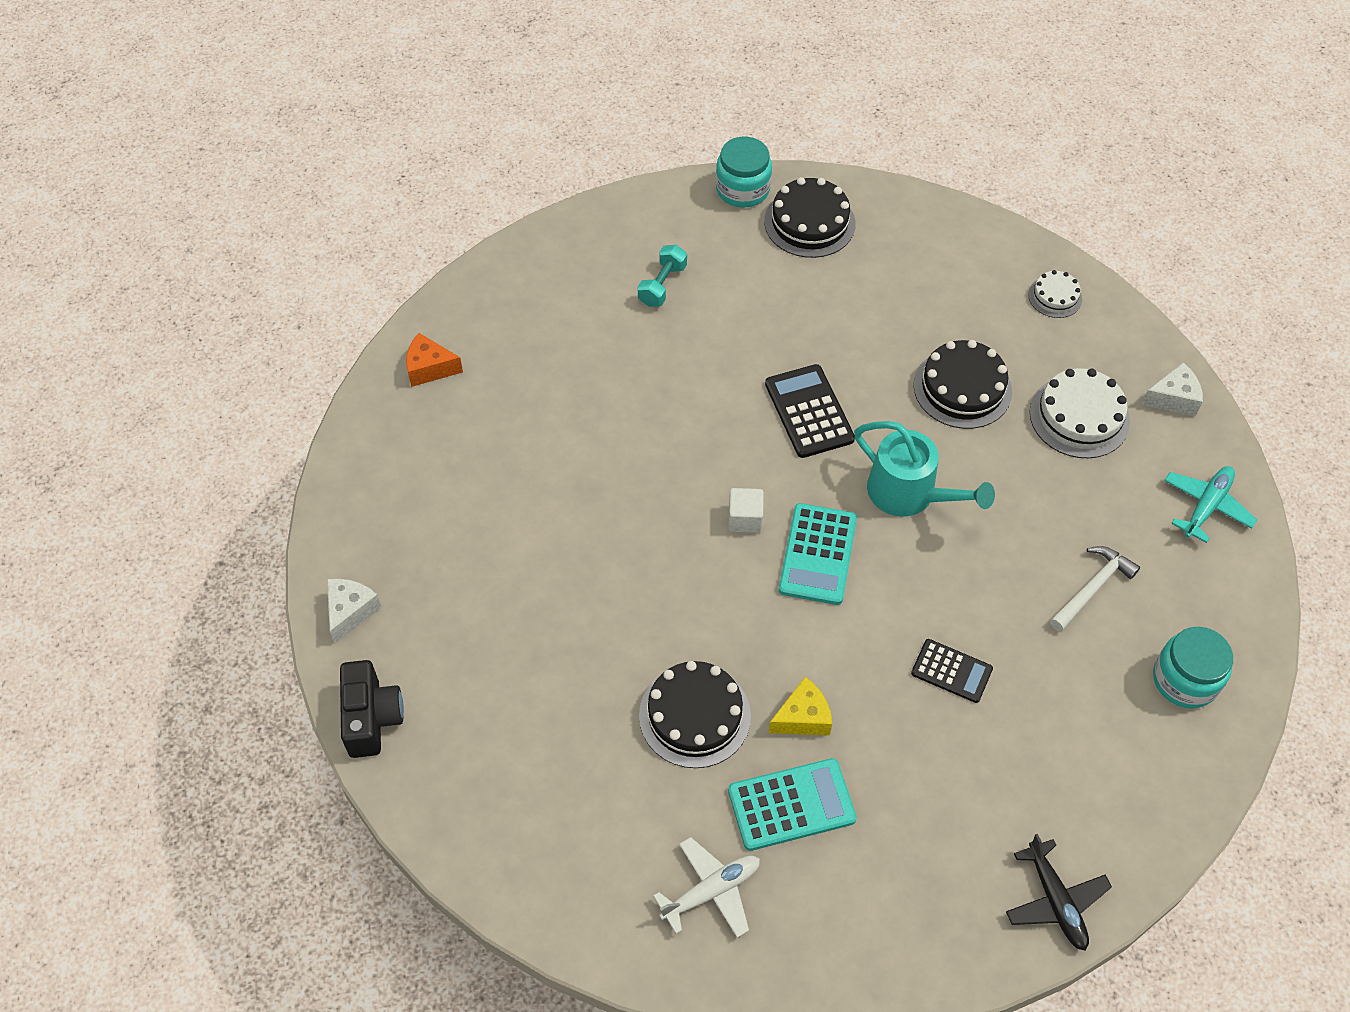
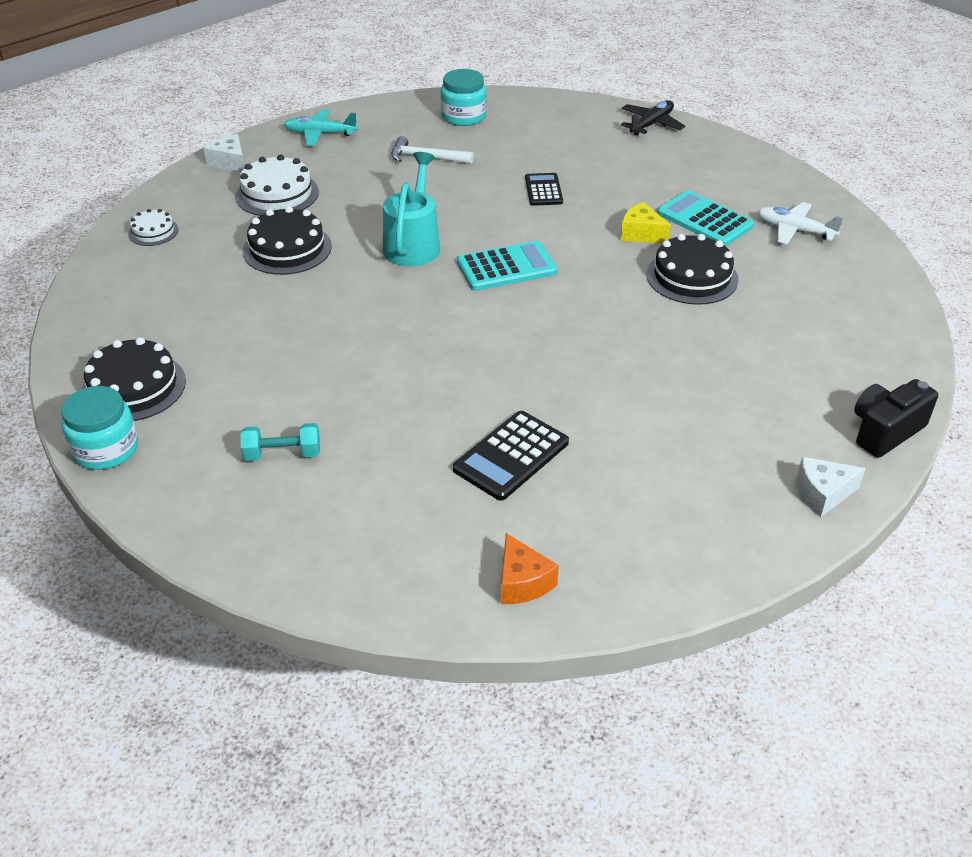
camera: 120 degrees left, 15 degrees down
white cube [728,488,764,533] -> none
black calculator [765,364,855,458] -> black calculator moved to [453,411,569,501]

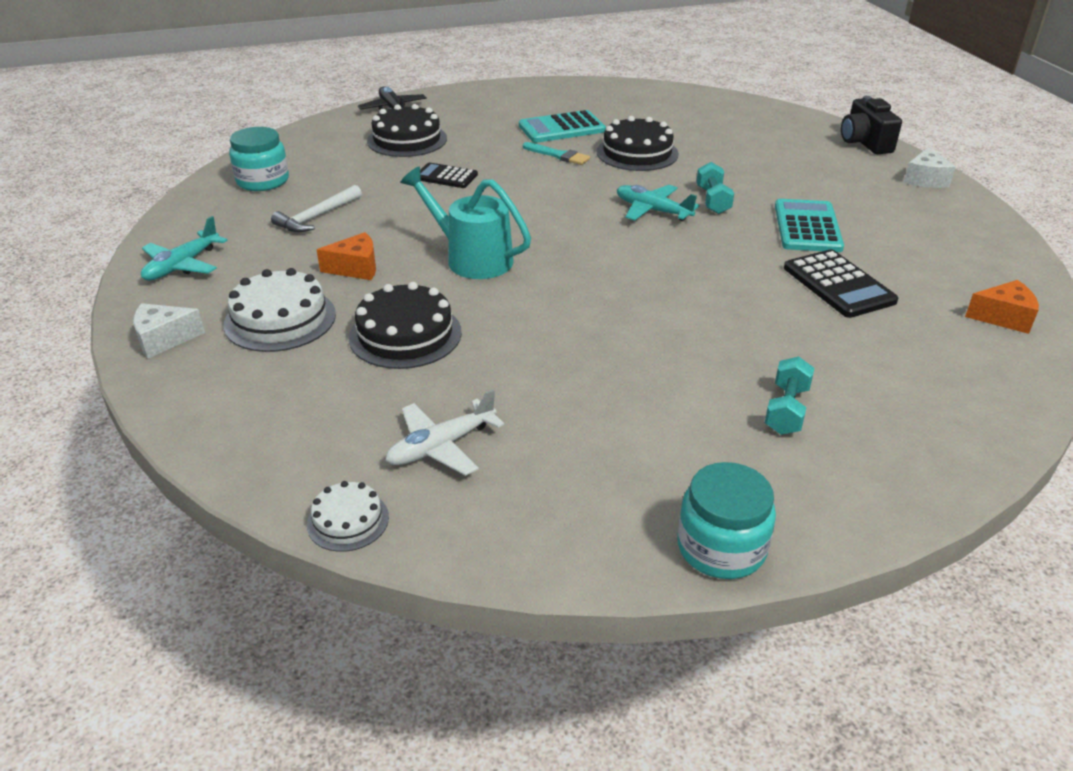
camera: 65 degrees left, 5 degrees down
black cake [82,337,186,421] -> black cake moved to [367,104,447,157]
white cake [128,209,178,246] -> white cake moved to [307,481,389,552]
turquoise calculator [457,241,558,291] -> turquoise calculator moved to [775,199,844,252]
yellow cheese [620,202,671,243] -> turquoise brush [523,142,590,165]
white plane [757,202,844,245] -> white plane moved to [385,389,504,476]
none -> orange cheese [317,232,376,280]
none -> turquoise plane [617,185,700,221]
none -> turquoise dumbbell [696,162,734,214]

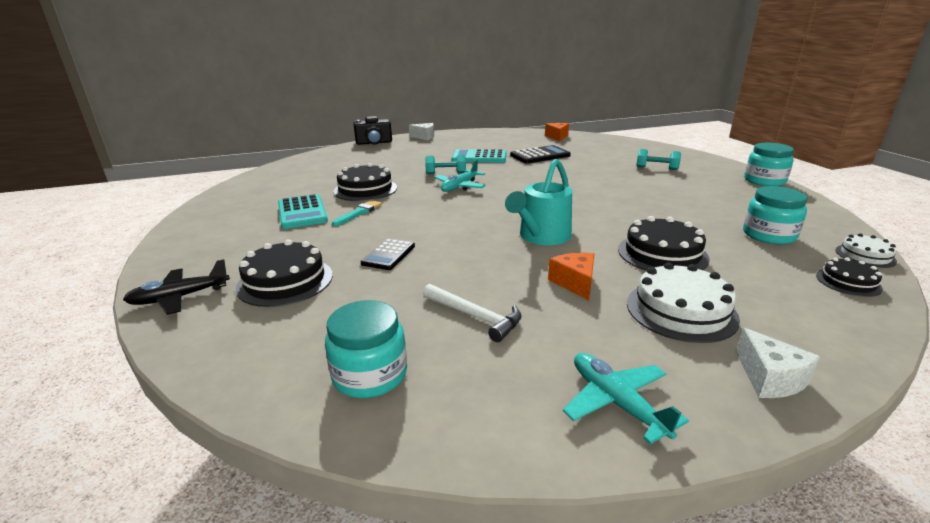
camera: 90 degrees left, 10 degrees down
turquoise plane [141,216,228,280] -> turquoise plane turned 150 degrees counterclockwise [563,353,689,444]
white plane [385,389,504,476] -> turquoise jar [743,186,808,244]
none -> black cake [816,257,883,297]

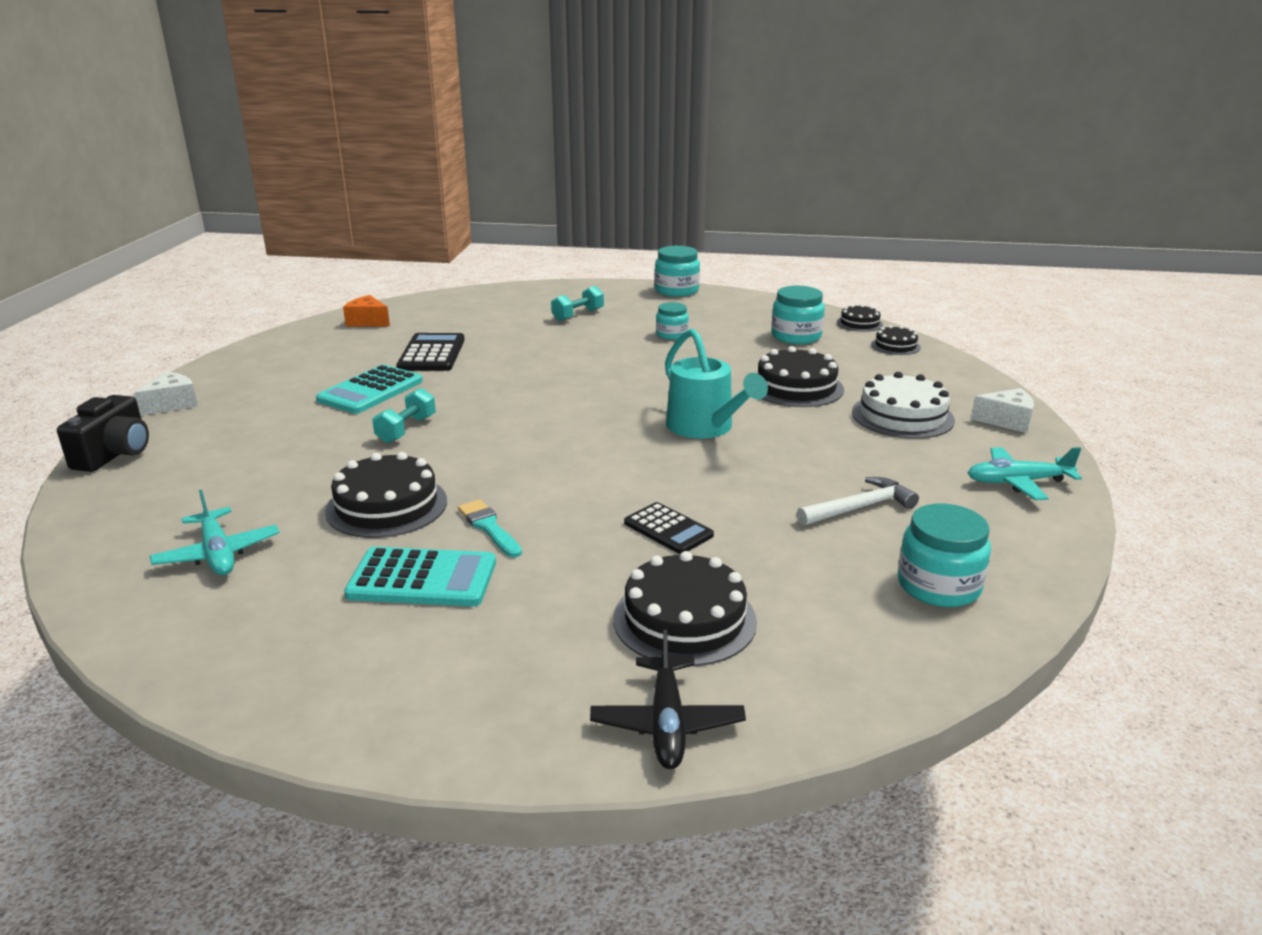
camera: 65 degrees left, 0 degrees up
turquoise plane [434,160,485,192] -> turquoise plane moved to [150,490,279,576]
orange cheese [548,253,594,300] -> none
white cake [836,233,897,268] -> black cake [837,304,883,332]
none -> turquoise jar [656,302,689,340]

